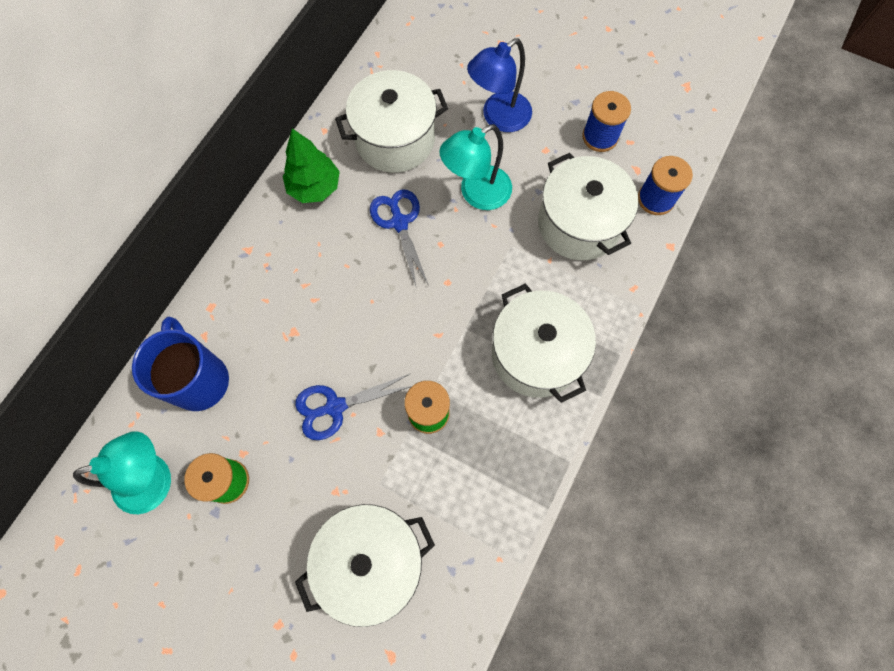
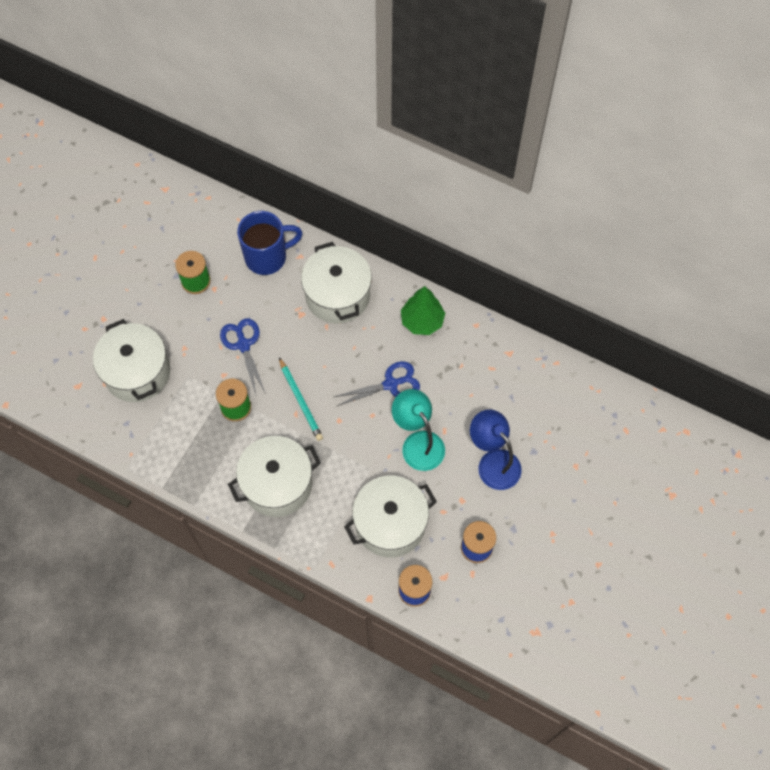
camera: 90 degrees right, 5 degrees down
turquoise lamp [73,431,171,514] -> none
white pot [335,70,448,173] -> white pot moved to [301,242,372,324]
none -> turquoise pencil [279,358,323,441]

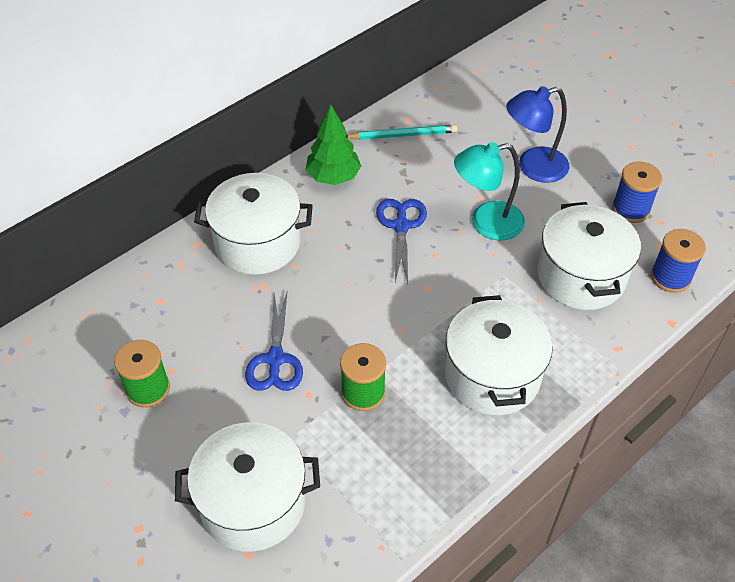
camera: 70 degrees left, 15 degrees down
blue scissors [220,318,266,395] -> blue scissors turned 90 degrees counterclockwise [245,293,303,391]
blue mug [237,211,302,275] -> none
turquoise pencil [279,358,323,441] -> turquoise pencil moved to [346,125,458,140]

